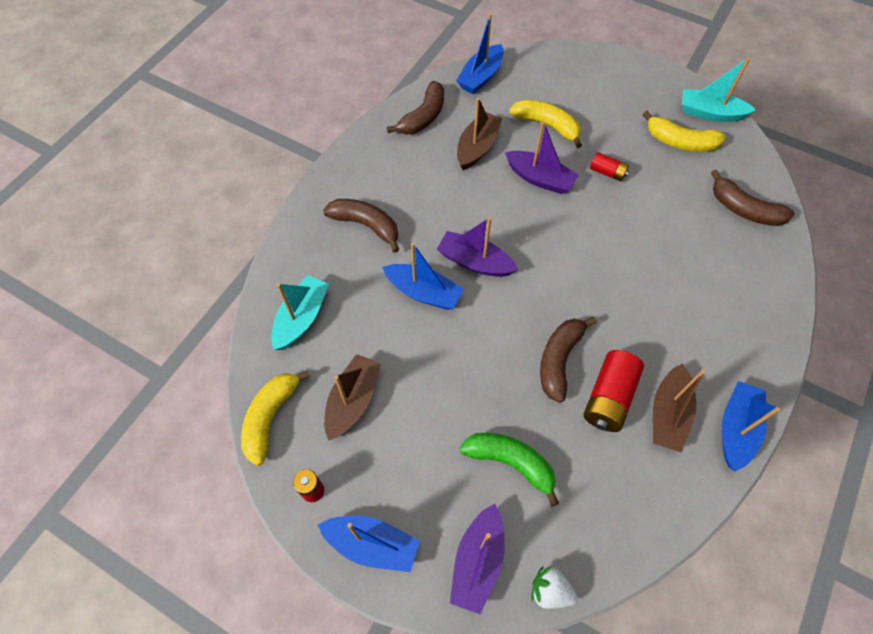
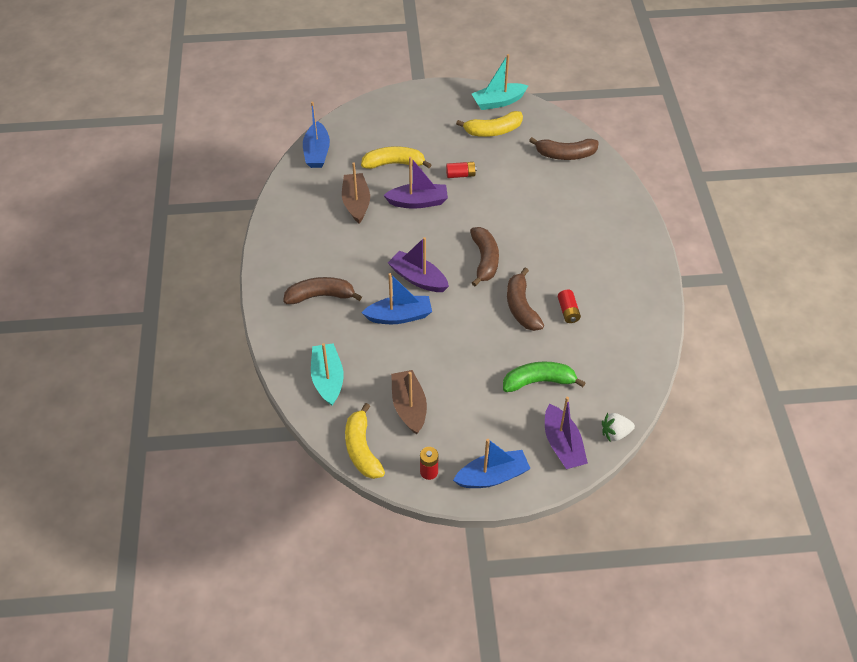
camera: 35 degrees left, 10 degrees down
brown banana [387,81,444,134] -> brown banana moved to [470,227,499,286]
purple boat [437,217,518,277] -> purple boat turned 45 degrees clockwise [388,237,449,292]
red battery [584,350,644,432] -> red battery [558,290,581,323], size x0.57
brown boat [653,363,705,453] -> none
blue boat [722,381,780,471] -> none

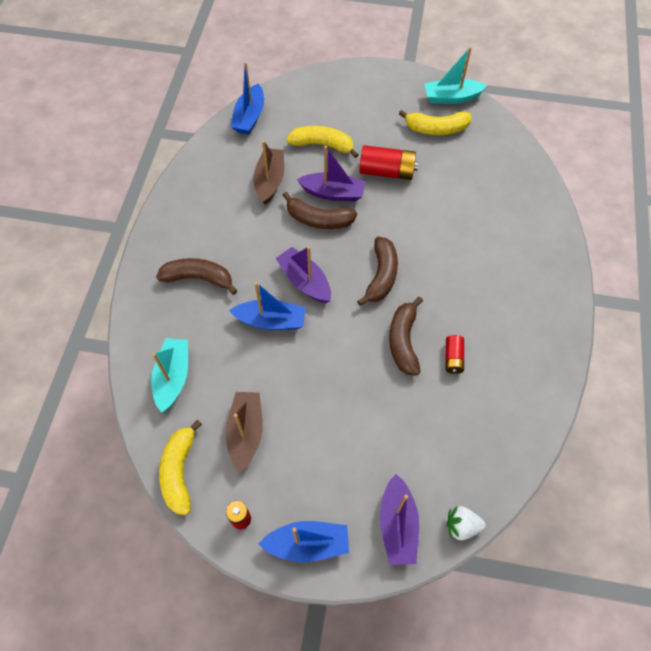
camera: 15 degrees right, 10 degrees up
red battery [446,162,477,178] -> red battery [359,145,418,180], size x1.77
green banana [503,362,586,392] -> none
brown banana [529,137,599,160] -> brown banana moved to [282,192,357,229]

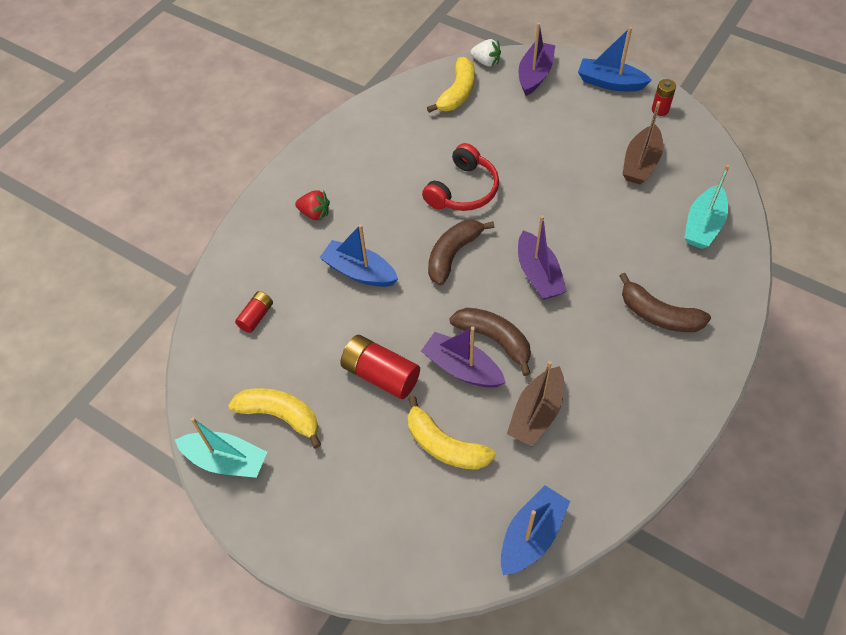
camera: 155 degrees left, 5 degrees down
yellow banana [159,420,202,515] -> yellow banana moved to [427,57,475,113]
blue boat [229,282,306,330] -> blue boat moved to [319,224,398,287]
brown banana [389,297,423,376] -> red headphones [422,143,499,211]
red battery [445,335,464,374] -> red battery moved to [235,291,273,333]
none -> red strawberry [295,190,330,221]

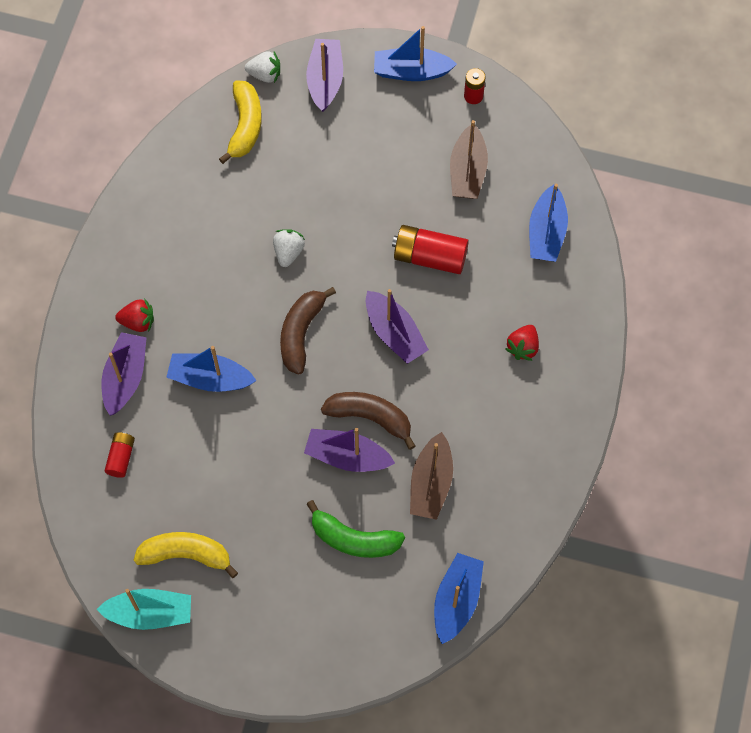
camera: 20 degrees left, 10 degrees up
red battery [340,335,420,399] -> red battery moved to [392,225,469,274]
yellow banana [408,396,496,470] -> green banana [306,500,405,558]
red headphones [422,143,499,211] -> white strawberry [273,229,305,267]
brown banana [619,273,711,332] -> red strawberry [505,325,539,361]
turquoise boat [684,165,730,249] -> blue boat [529,184,568,262]
none -> purple boat [101,332,147,416]

